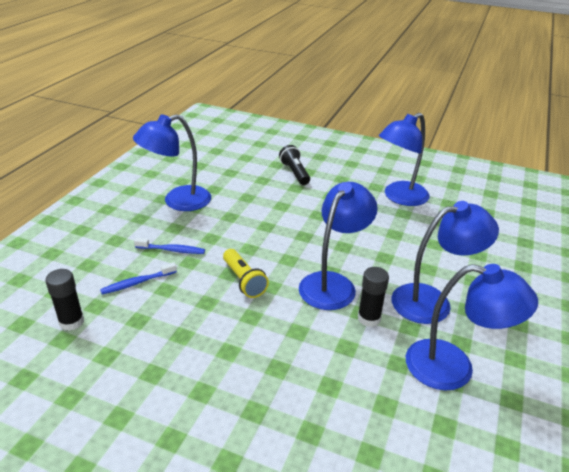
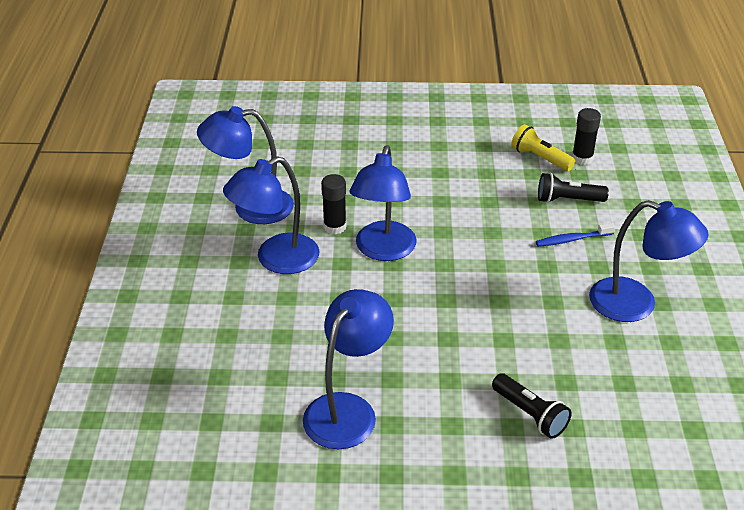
camera: 160 degrees right, 5 degrees up
blue toothbrush [100,262,177,295] -> black flashlight [538,173,609,203]
blue lamp [133,114,211,211] -> blue lamp turned 75 degrees clockwise [589,200,708,322]
yellow flashlight [223,249,269,298] -> yellow flashlight moved to [511,124,576,171]

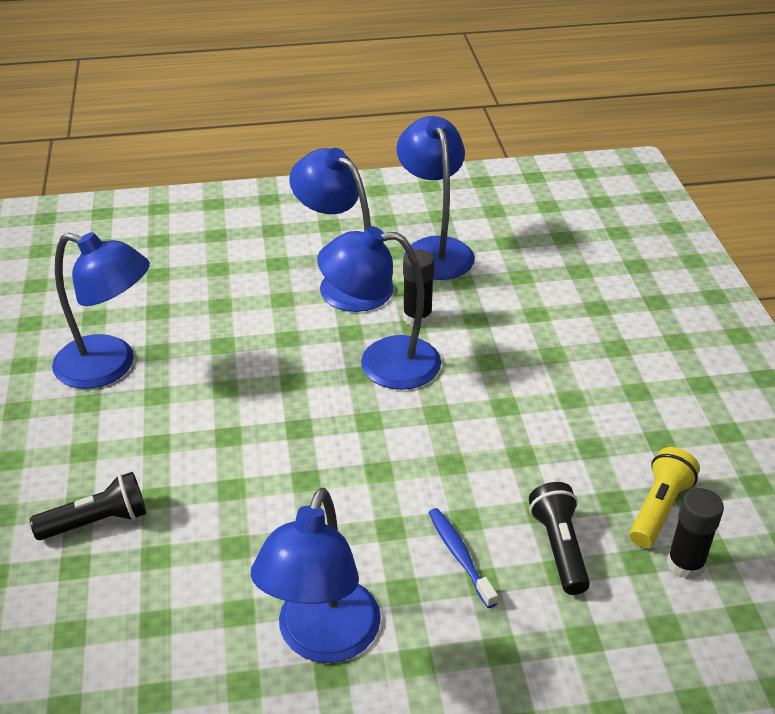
camera: 80 degrees right, 0 degrees up
black flashlight [492,373,572,439] -> black flashlight turned 150 degrees counterclockwise [30,472,147,540]

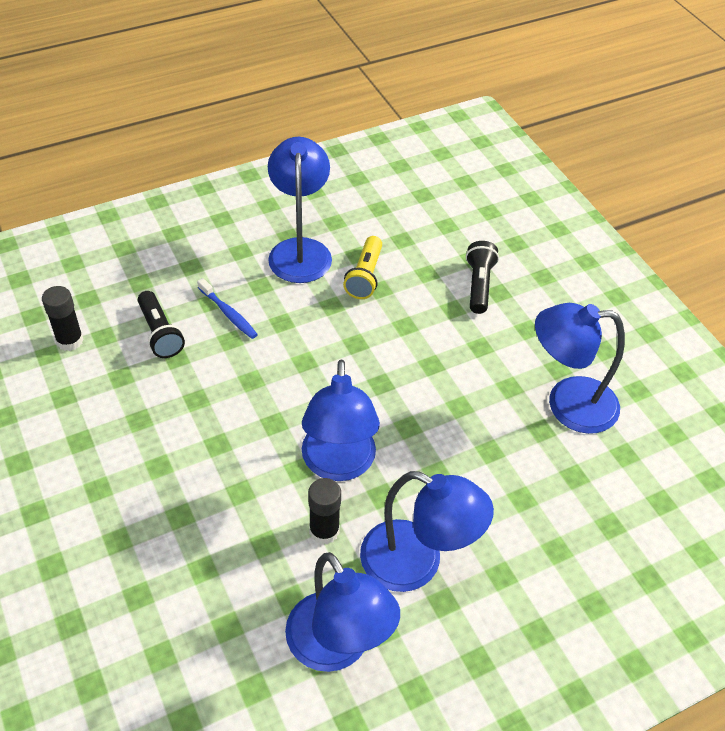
camera: 160 degrees right, 10 degrees up
black flashlight [30,472,147,540] -> black flashlight turned 135 degrees clockwise [466,241,499,314]
blue lamp [317,226,441,390] -> blue lamp turned 105 degrees clockwise [302,359,380,481]
yellow flashlight [630,447,700,548] -> yellow flashlight moved to [343,236,382,299]

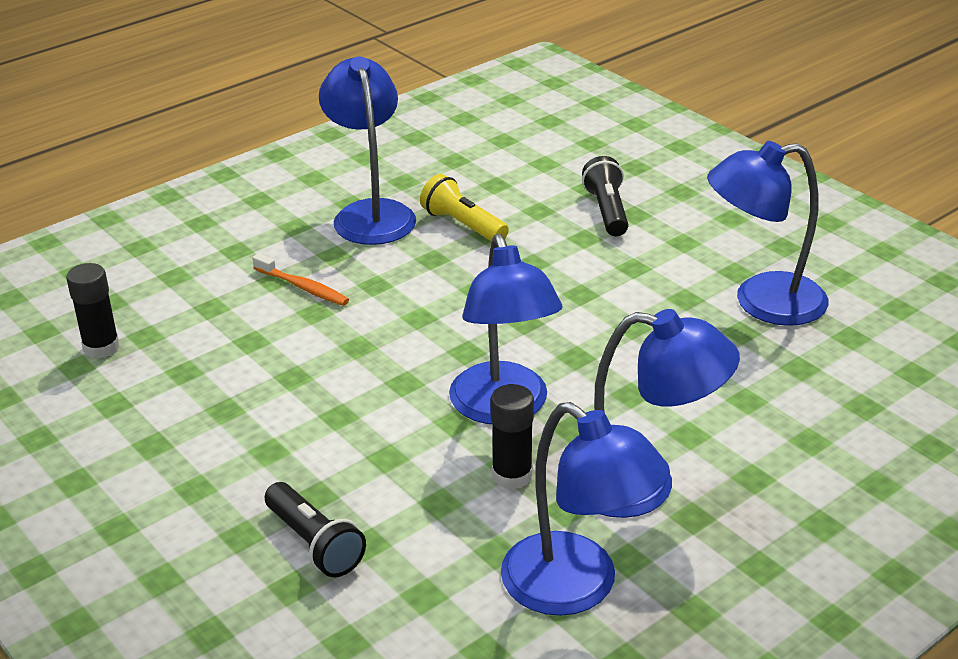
camera: 10 degrees left, 15 degrees down
black flashlight [138,291,185,358] -> black flashlight moved to [265,482,366,577]
blue toothbrush [197,278,258,339] -> orange toothbrush [252,253,349,306]
yellow flashlight [343,236,382,299] -> yellow flashlight turned 135 degrees clockwise [420,174,509,242]

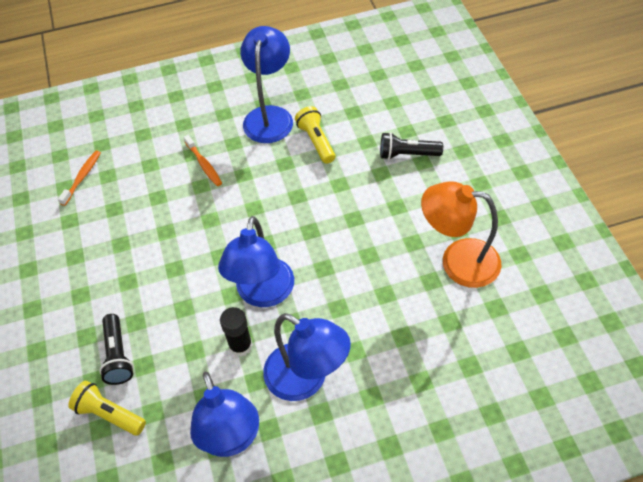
camera: 25 degrees right, 20 degrees up
black glue stick [66,263,120,359] -> orange toothbrush [58,150,101,206]
black flashlight [582,156,628,236] -> black flashlight turned 105 degrees counterclockwise [380,132,443,160]
blue lamp [707,141,829,326] -> orange lamp [421,181,502,288]
none -> yellow flashlight [68,381,146,436]

